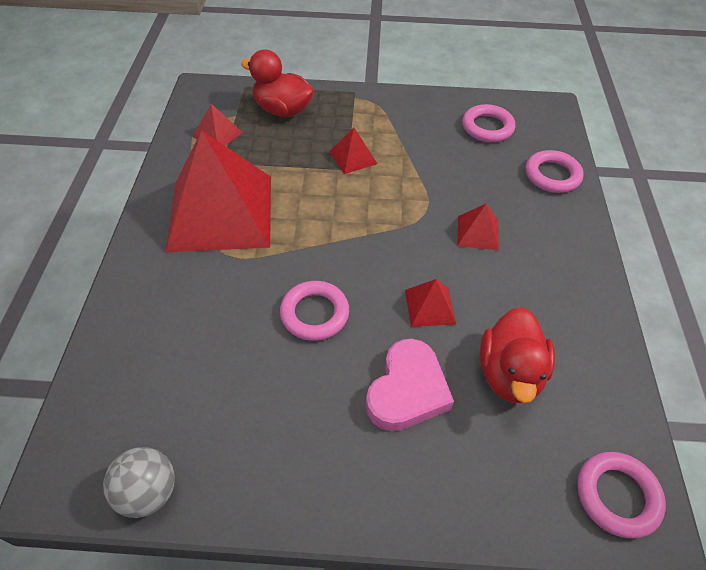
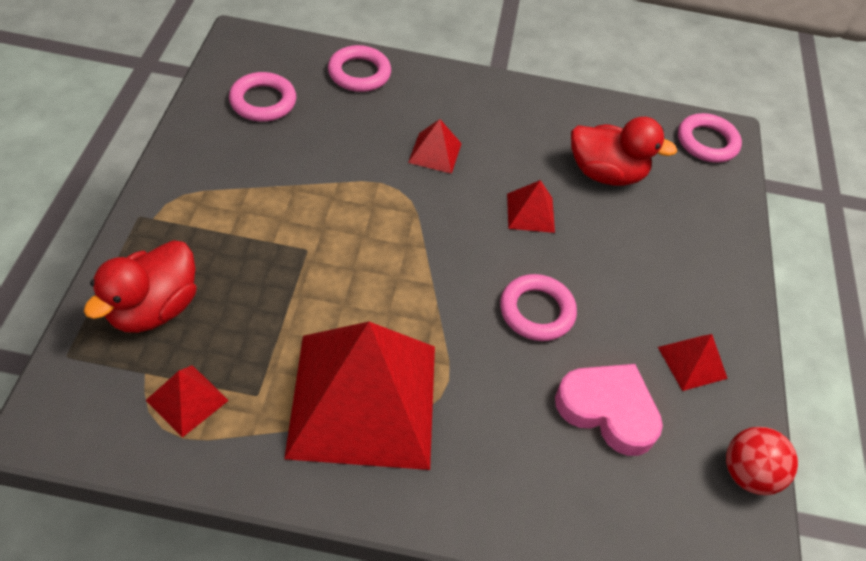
camera: 90 degrees left, 0 degrees up
grey ball [103,447,175,518] -> red ball [726,427,798,495]
red pyramid [329,127,377,174] -> red pyramid moved to [658,334,728,391]
pink heart [366,339,454,431] -> pink heart moved to [555,364,663,456]

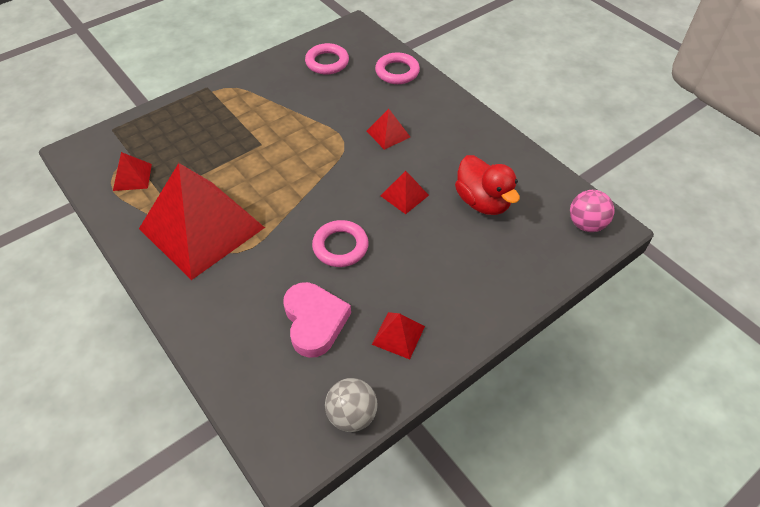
camera: 50 degrees right, 0 degrees up
red duck [84,240,197,333] -> none
pink ring [678,113,742,163] -> pink ball [570,190,614,232]
red ball [726,427,798,495] -> grey ball [325,378,378,432]

